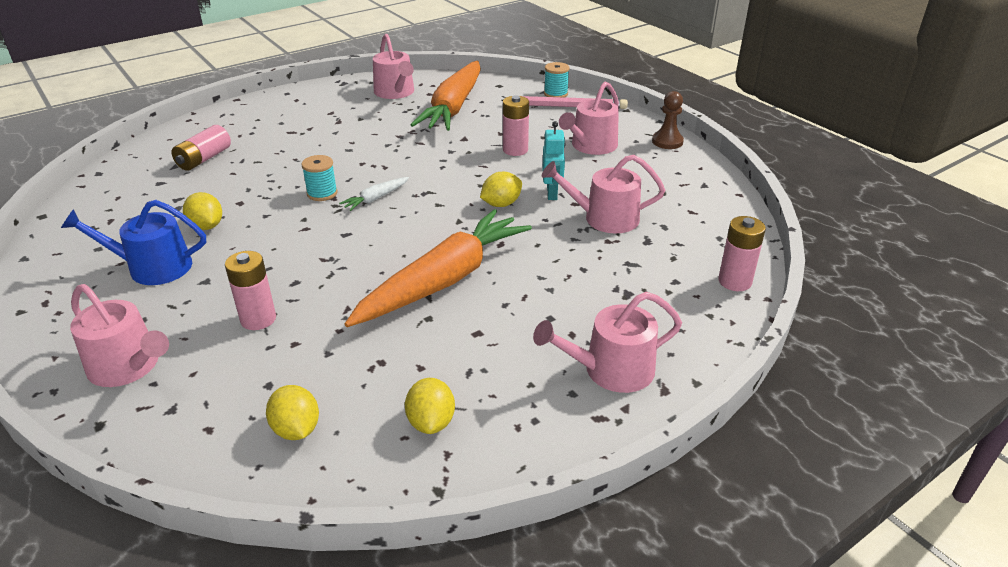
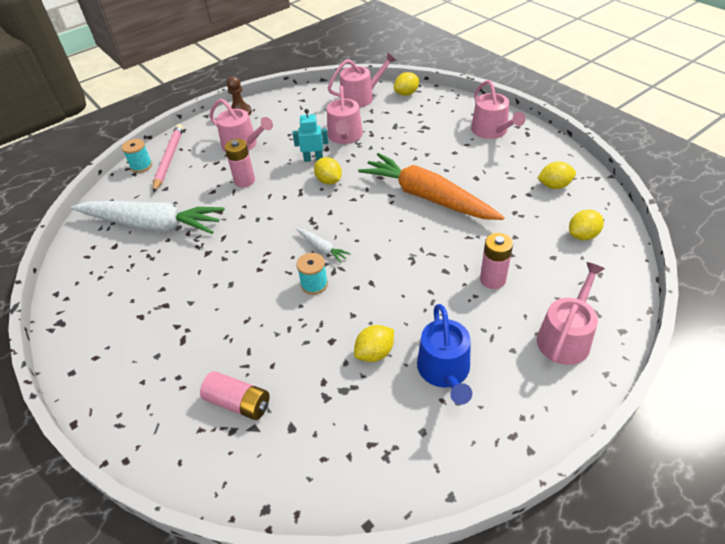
camera: 90 degrees left, 10 degrees up
pink watering can [373,34,414,99] -> pink watering can moved to [328,53,397,108]
orange carrot [411,61,481,131] -> white carrot [71,201,225,234]
pink battery [718,216,766,291] -> yellow lemon [394,72,420,96]

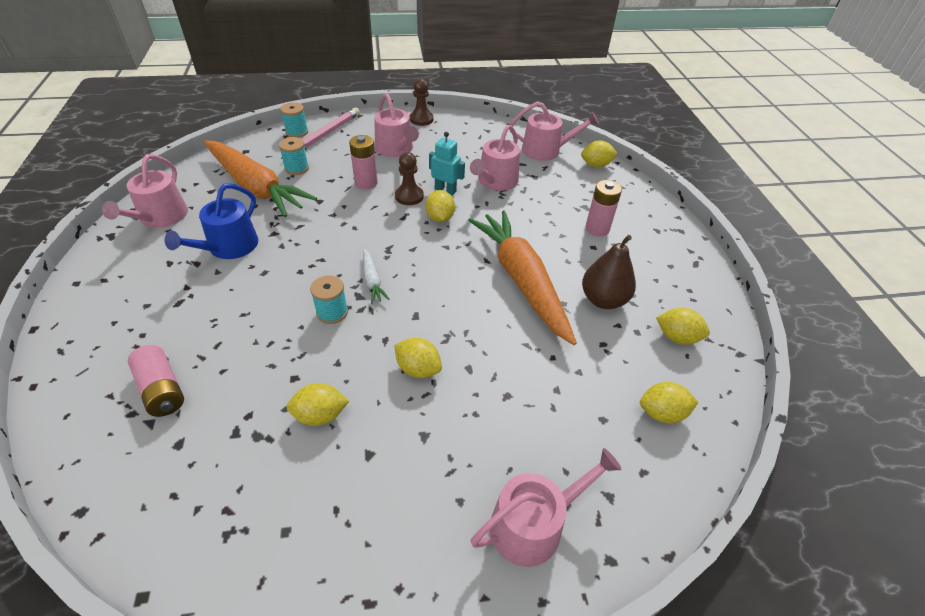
camera: 25 degrees right, 0 degrees up
white carrot [71,201,225,234] -> orange carrot [204,140,317,217]
blue watering can [417,304,472,405] -> blue watering can moved to [164,183,258,259]
pink watering can [471,80,525,139] -> pink watering can moved to [102,154,188,228]
pink battery [480,233,513,289] -> pink battery moved to [585,180,622,237]
none -> turquoise spool [279,137,309,175]
none -> yellow lemon [394,338,442,378]
none -> brown pawn [395,152,424,205]
none -> brown pear [582,235,636,309]

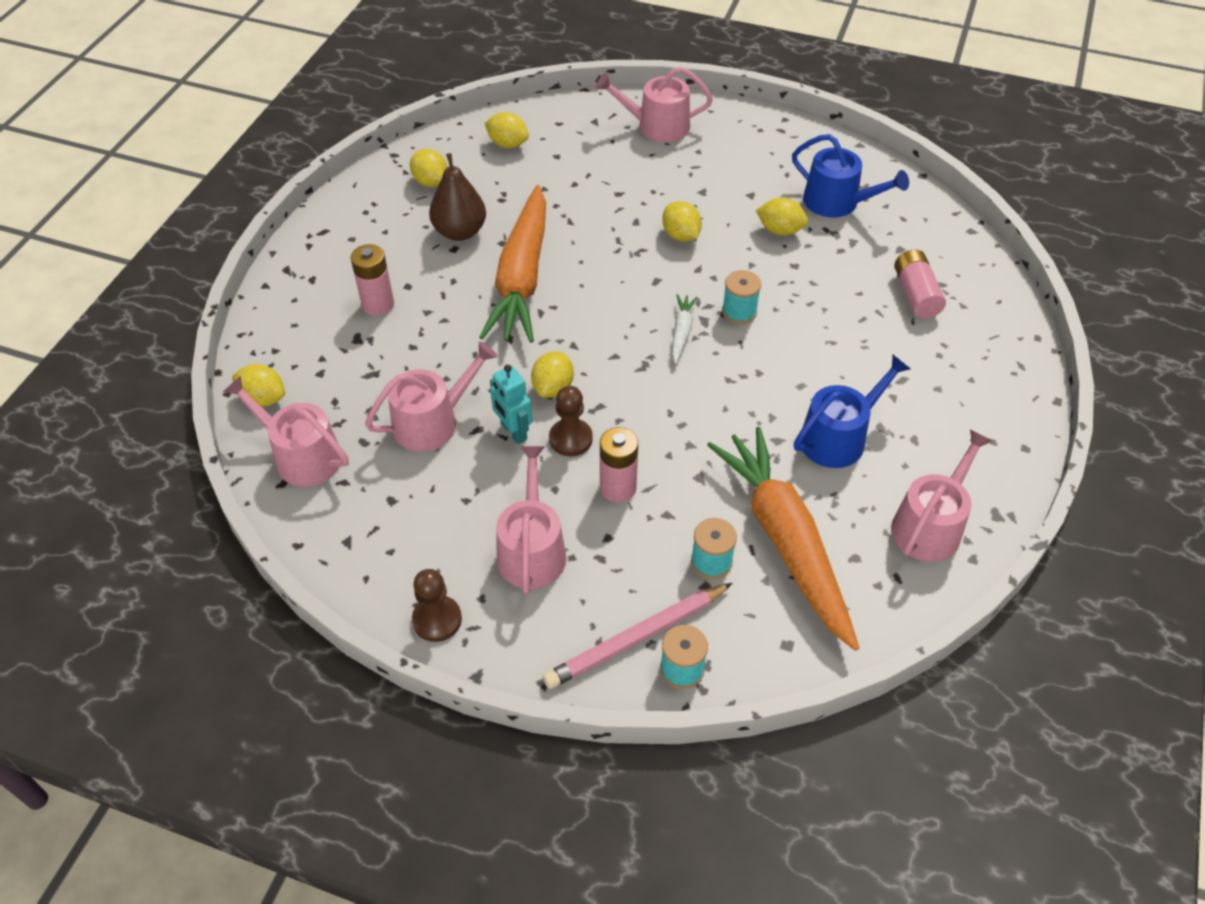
camera: 150 degrees left, 5 degrees up
none -> blue watering can [792,134,909,217]

